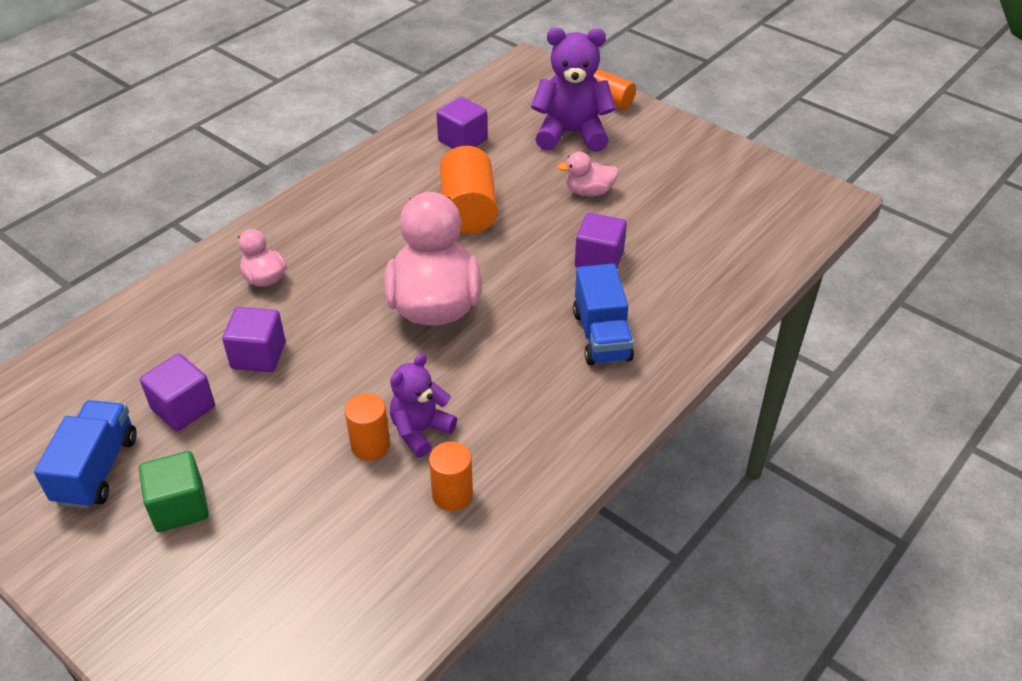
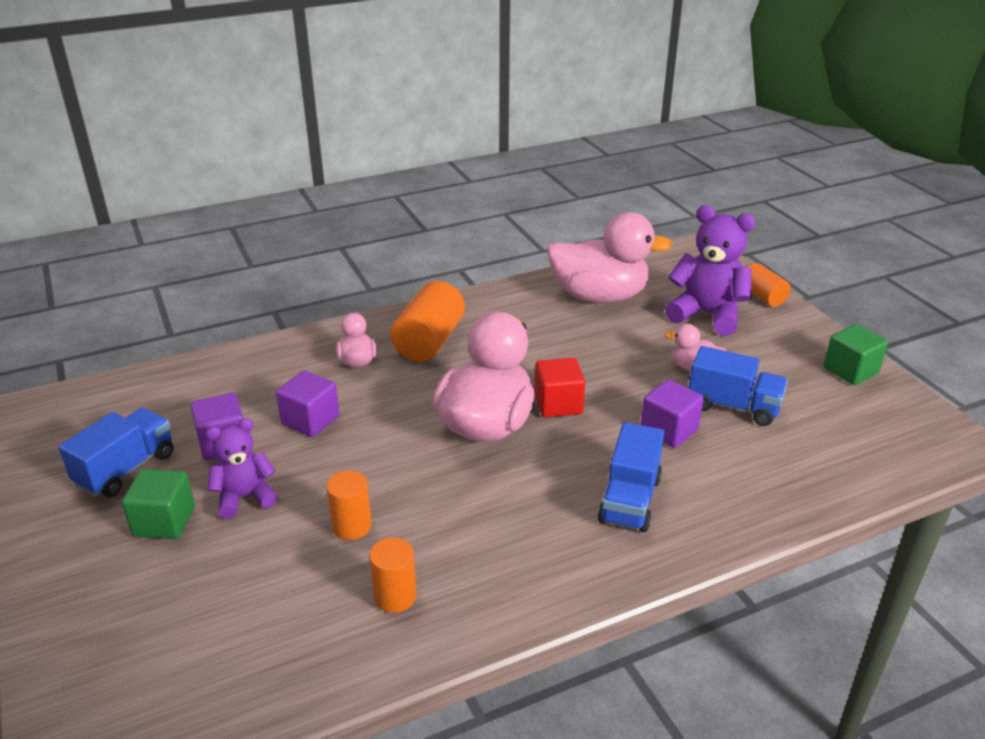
camera: 25 degrees right, 10 degrees down
purple teddy bear [390,353,457,457] -> purple teddy bear moved to [205,418,278,519]
purple cube [436,97,488,149] -> pink duck [547,212,673,303]
orange cylinder [440,146,498,234] -> orange cylinder moved to [390,281,465,362]
none -> red cube [535,358,585,417]
none -> blue truck [689,346,788,426]
none -> green cube [824,324,888,385]

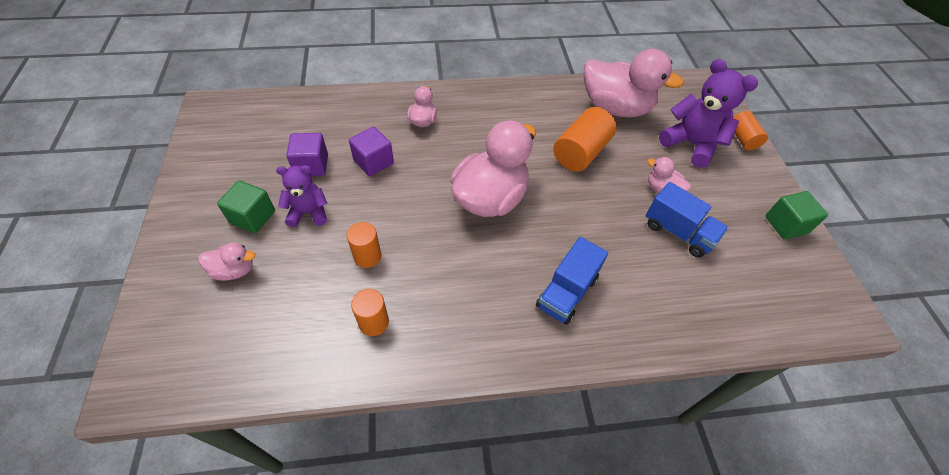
camera: 15 degrees right, 20 degrees up
blue truck [58,408,174,497] -> none
orange cylinder [390,281,465,362] -> orange cylinder moved to [553,107,617,172]
red cube [535,358,585,417] -> none
purple cube [640,379,704,448] -> none
none -> pink duck [199,242,255,281]

